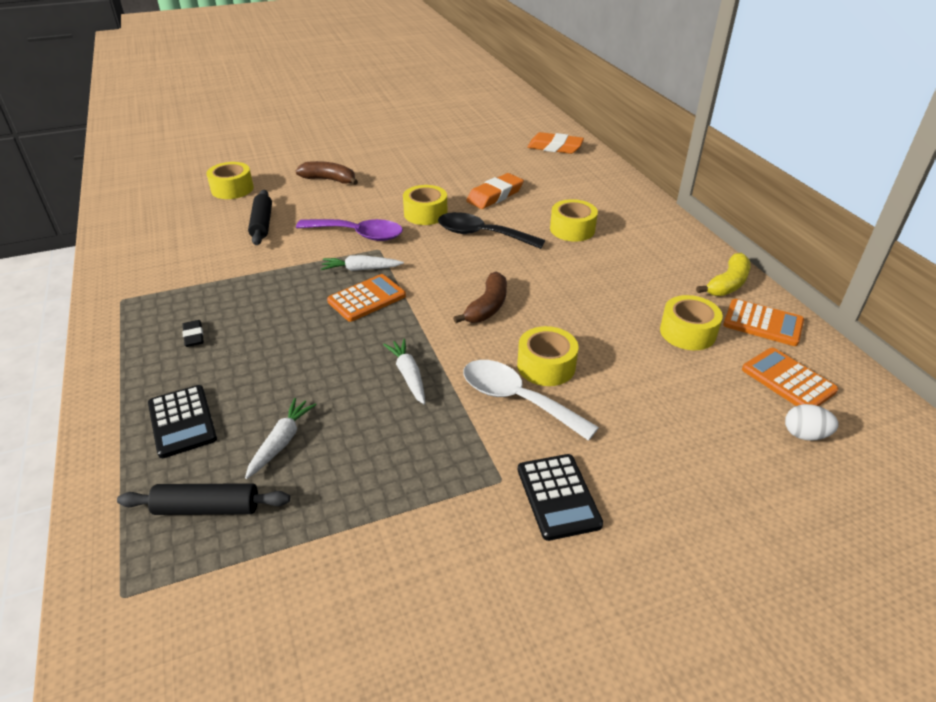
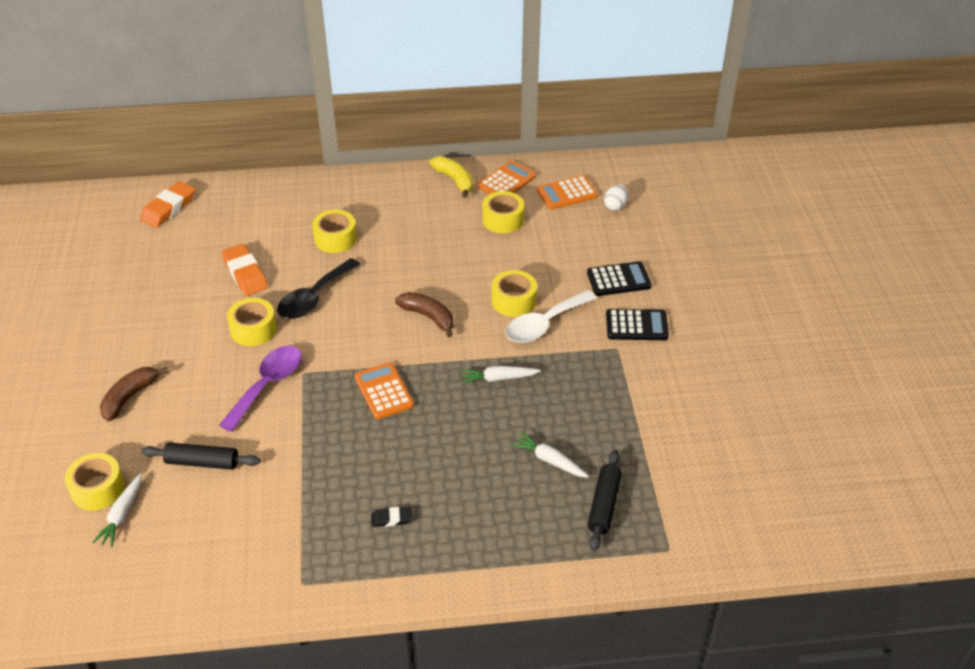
camera: 75 degrees left, 5 degrees up
black calculator [148,385,217,458] -> black calculator moved to [587,261,652,296]
white carrot [321,255,404,271] -> white carrot moved to [92,474,142,547]

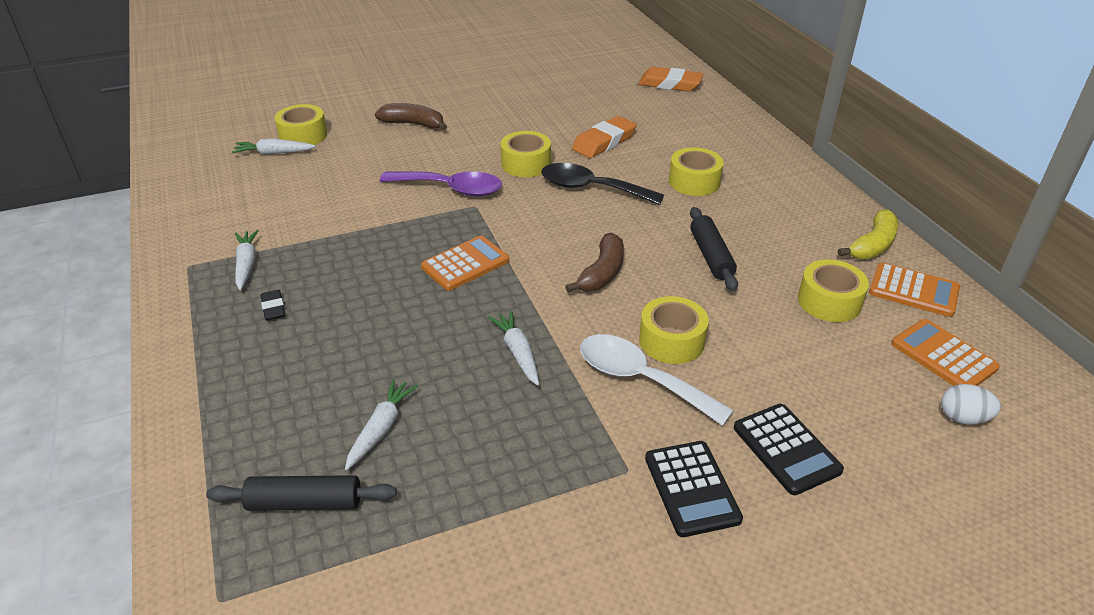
camera: 75 degrees right, 5 degrees down
black rolling pin [141,442,260,470] -> black rolling pin moved to [690,207,738,291]
none -> white carrot [235,230,259,290]

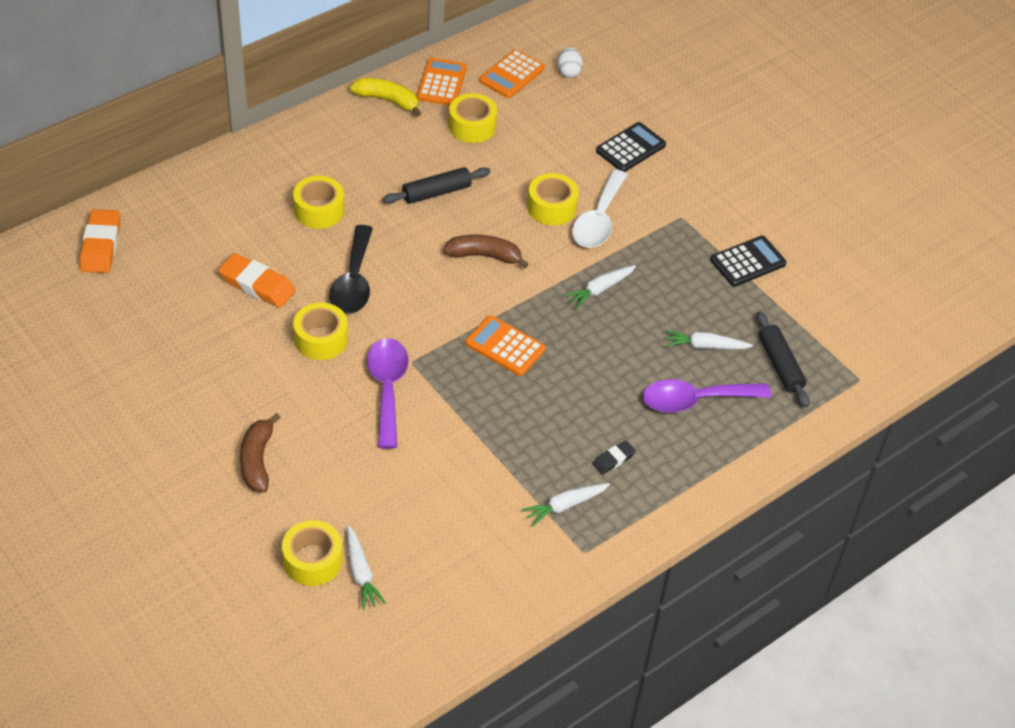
camera: 110 degrees left, 10 degrees up
black calculator [645,441,743,537] -> black calculator moved to [710,236,787,287]
none -> purple spoon [643,379,771,413]

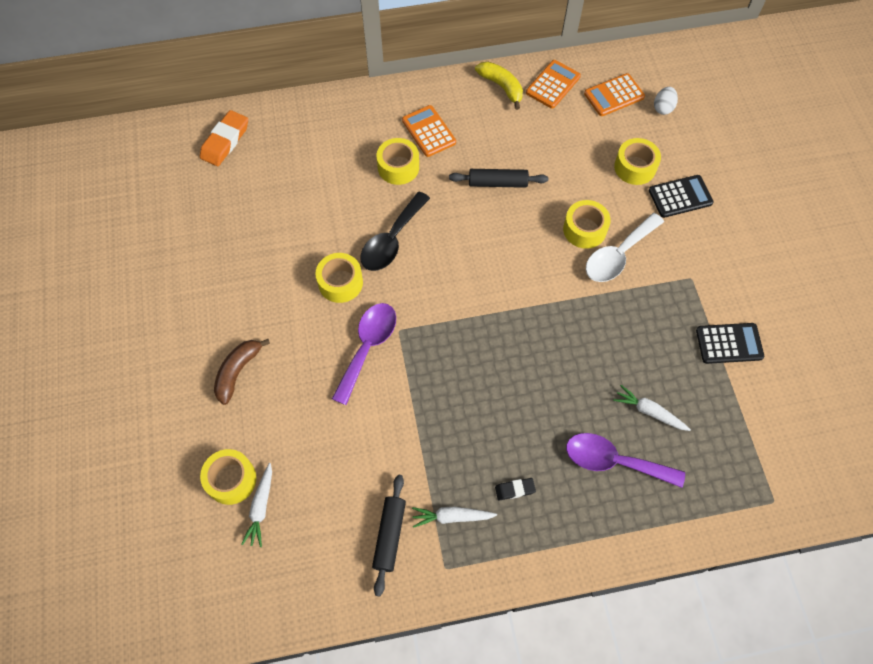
camera: 30 degrees right, 15 degrees up
orange eraser [218,253,296,308] -> none
brown banana [443,235,529,268] -> none
yellow tape [449,93,497,143] -> yellow tape moved to [614,138,661,185]
orange calculator [465,315,545,376] -> orange calculator moved to [402,105,456,157]
white carrot [564,265,636,309] -> none
black rolling pin [756,311,810,407] -> black rolling pin moved to [372,475,406,597]

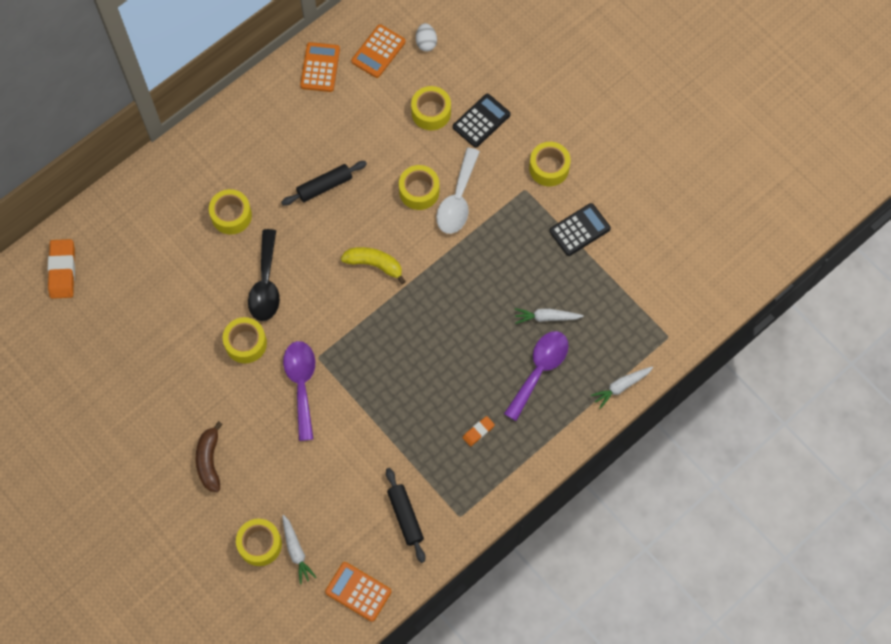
camera: 30 degrees left, 5 degrees up
orange calculator [402,105,456,157] -> orange calculator moved to [325,562,392,622]
white carrot [412,507,497,528] -> white carrot moved to [591,366,653,409]
yellow banana [475,62,523,110] -> yellow banana moved to [341,247,406,284]
black eraser [495,478,536,500] -> orange eraser [463,416,495,446]
purple spoon [566,433,685,488] -> purple spoon turned 135 degrees clockwise [504,331,569,421]
none -> yellow tape [529,142,571,186]

